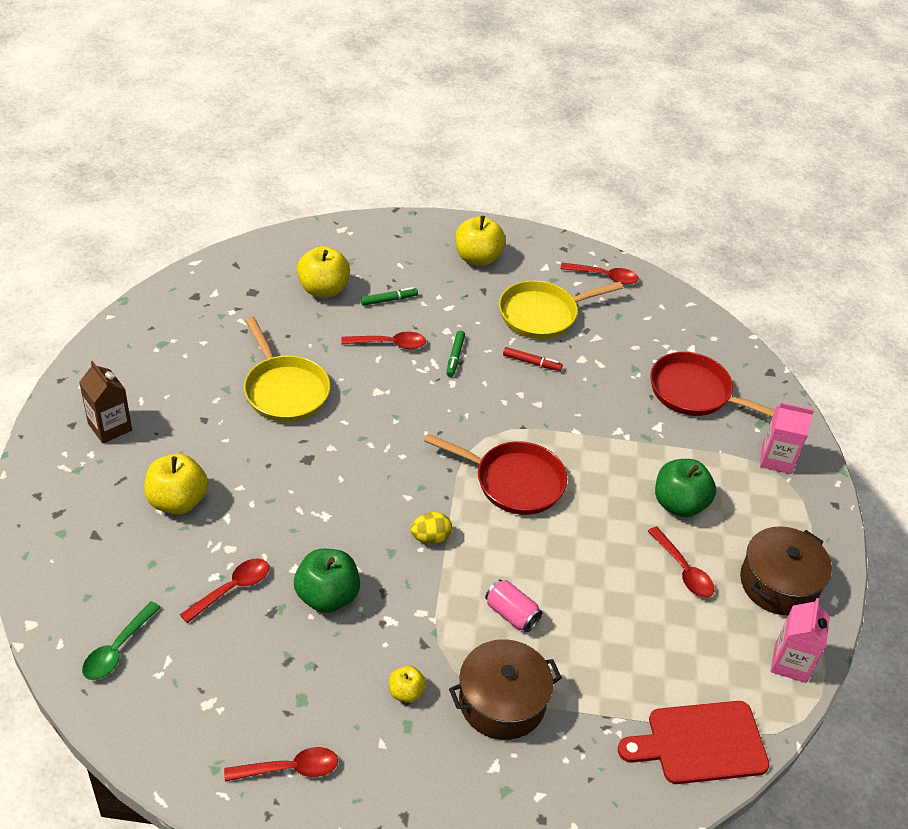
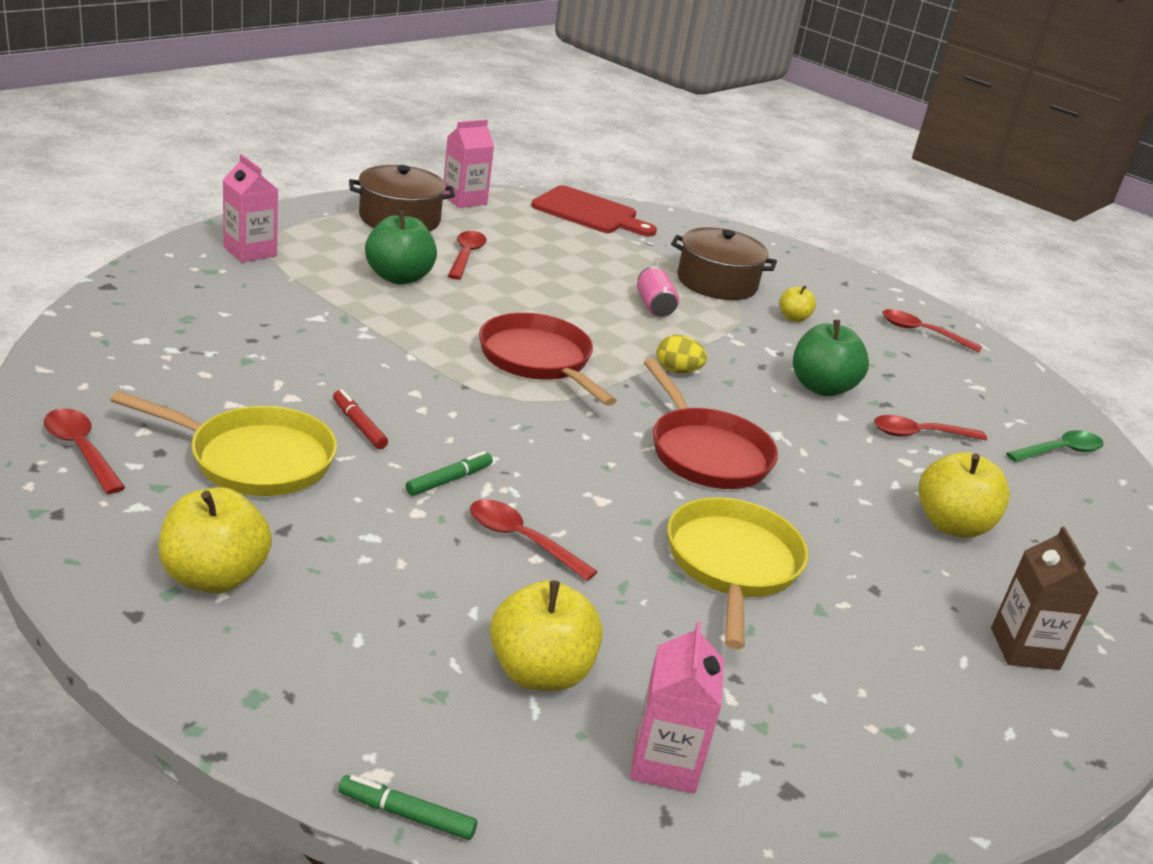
camera: 145 degrees left, 15 degrees down
green marker [360,287,418,306] -> green marker moved to [338,775,477,840]
red pan [650,352,775,417] -> red pan moved to [644,359,778,489]
none -> pink carton [630,621,724,793]

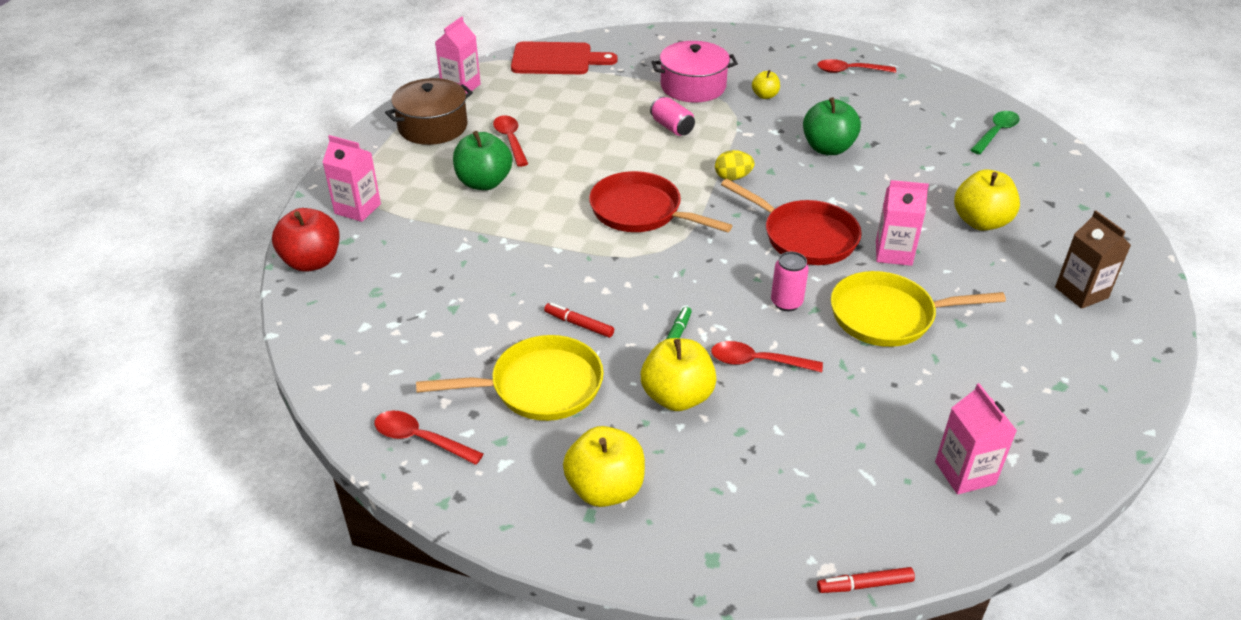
camera: 20 degrees left, 10 degrees up
green marker [338,775,477,840] -> red marker [817,567,915,593]
yellow apple [490,580,603,691] -> yellow apple moved to [641,338,717,411]
yellow pan [667,497,808,649] -> yellow pan turned 75 degrees counterclockwise [831,271,1006,347]
brown pot [671,227,777,300] -> pink pot [652,41,738,102]
red spoon [874,415,987,441] -> none
none -> red apple [272,208,339,272]
none -> pink can [771,252,809,311]
none -> pink carton [876,180,929,266]

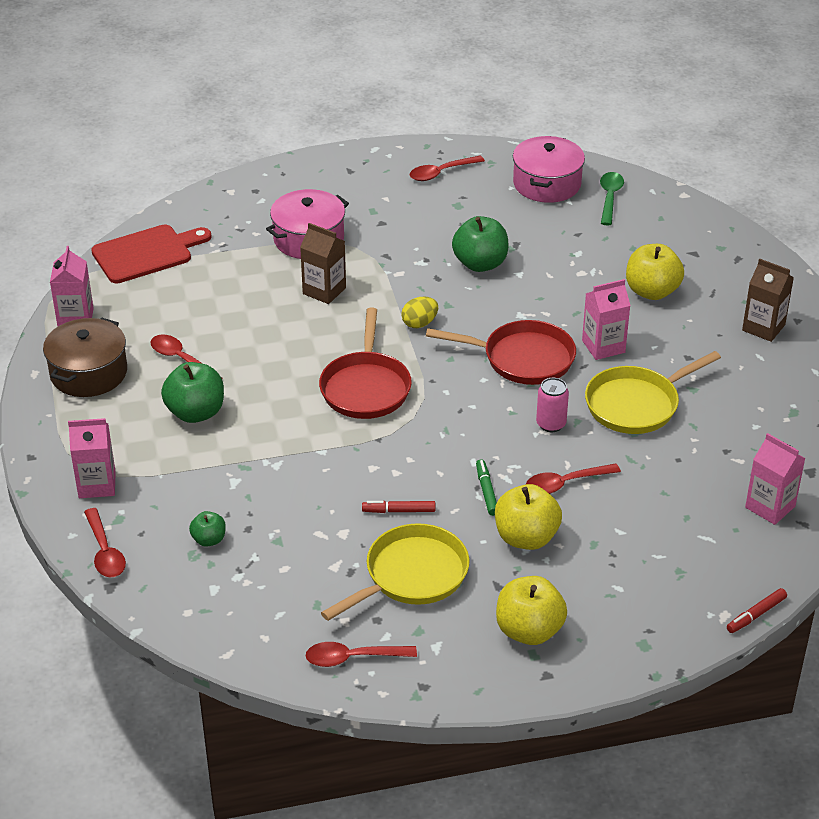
camera: 30 degrees left, 0 degrees up
red apple [272,208,339,272] -> red spoon [84,508,126,577]
red pan [589,171,733,232] -> red pan turned 90 degrees counterclockwise [319,308,412,419]
pink can [650,96,695,136] -> brown carton [300,223,346,304]
yellow apple [752,70,780,99] -> none
none -> green apple [189,511,226,547]
none -> pink pot [513,136,585,203]

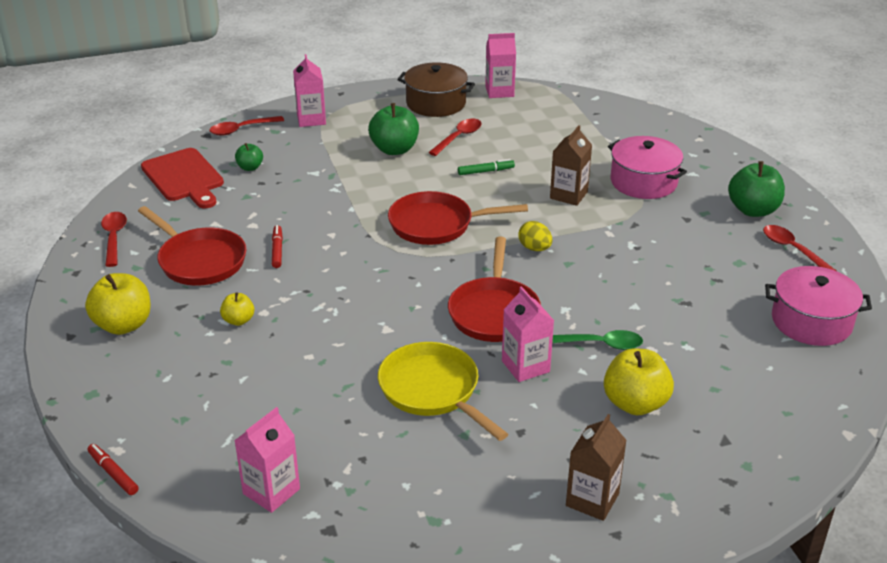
camera: 85 degrees right, 5 degrees down
red cutting board [91,225,212,283] -> red cutting board moved to [141,148,224,208]
yellow pan [321,523,469,621] -> red pan [138,206,246,286]
green apple [452,216,509,272] -> green apple moved to [728,161,785,217]
green marker [476,459,497,516] -> green marker moved to [458,159,515,175]
yellow apple [495,484,562,550] -> yellow apple [220,292,254,326], size x0.54
red spoon [526,463,621,494] -> none
pink can [536,378,569,432] -> none
green spoon [600,172,624,225] -> green spoon moved to [552,330,643,350]

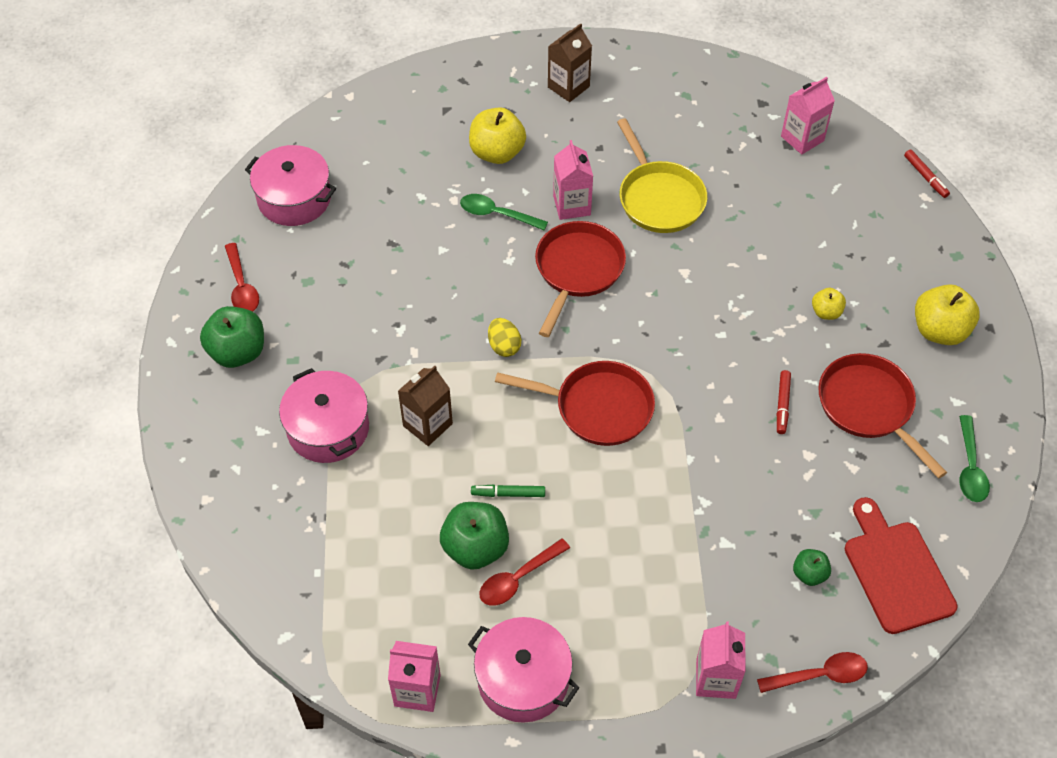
camera: 165 degrees left, 20 degrees up
red spoon [101,212,127,267] -> green spoon [959,415,990,502]
green apple [368,103,419,155] -> green apple moved to [440,502,509,570]
brown pot [397,62,475,117] -> pink pot [468,617,580,723]

